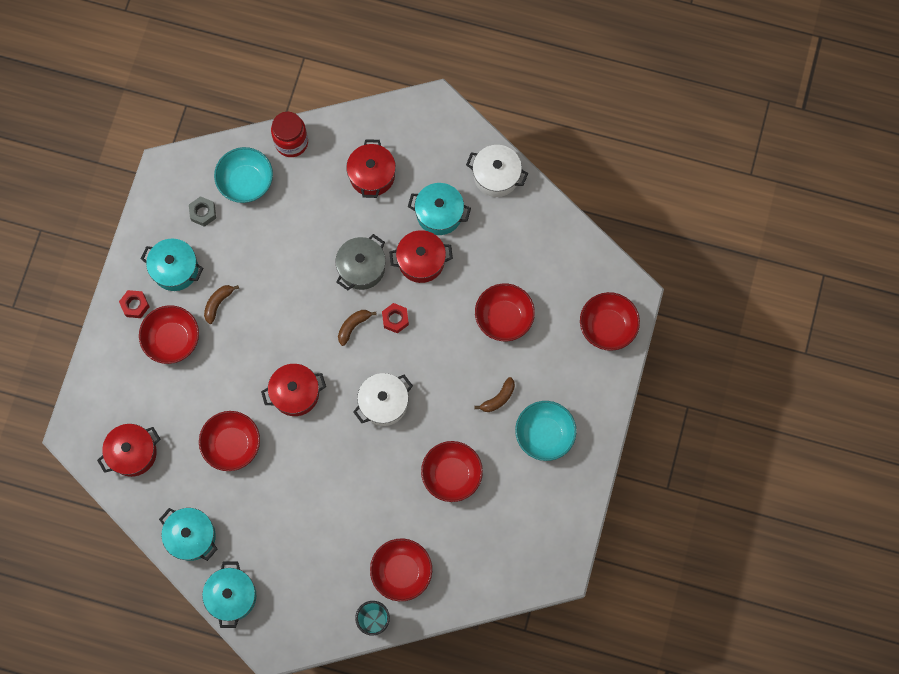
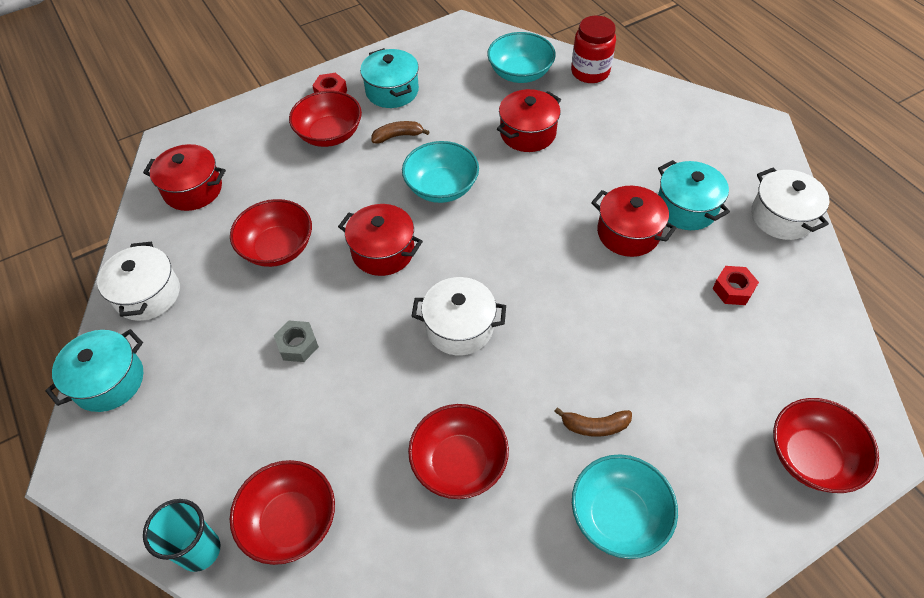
camera: 45 degrees right, 20 degrees down
turquoise pot [159,508,217,561] -> white pot [97,242,180,321]
grey nut [189,196,216,227] -> grey nut moved to [274,320,319,362]
grey pot [335,234,386,290] -> none
brown banana [338,310,377,346] -> none
red pot [346,139,396,198] -> red pot moved to [497,89,561,152]
red nut [382,303,409,333] -> red nut moved to [712,266,759,305]
red bowl [475,283,535,341] -> none
none -> turquoise bowl [402,141,479,203]

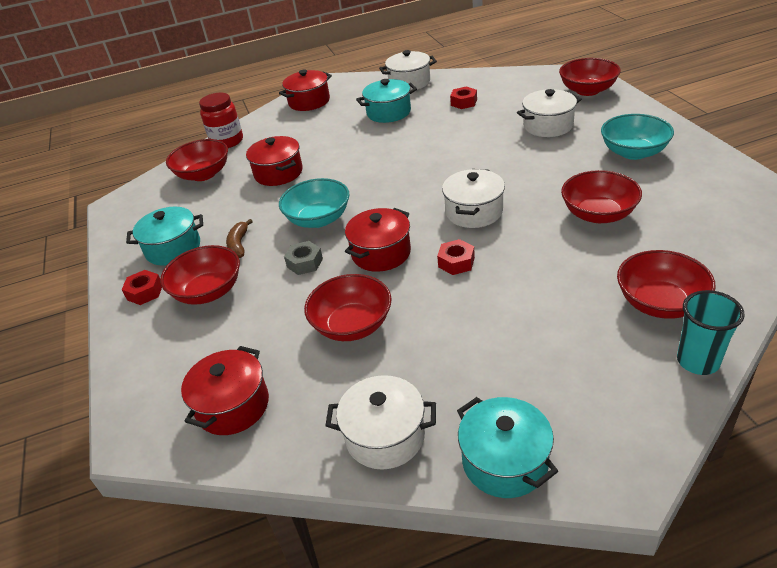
camera: 75 degrees left, 15 degrees down
grey nut [274,320,319,362] -> grey nut moved to [284,241,323,275]
turquoise bowl [487,32,556,83] -> red bowl [166,139,228,181]
brown banana [554,407,632,437] -> none
red pot [591,186,676,257] -> red pot moved to [279,70,332,111]
none -> red nut [437,239,475,275]
none -> white pot [517,89,581,137]

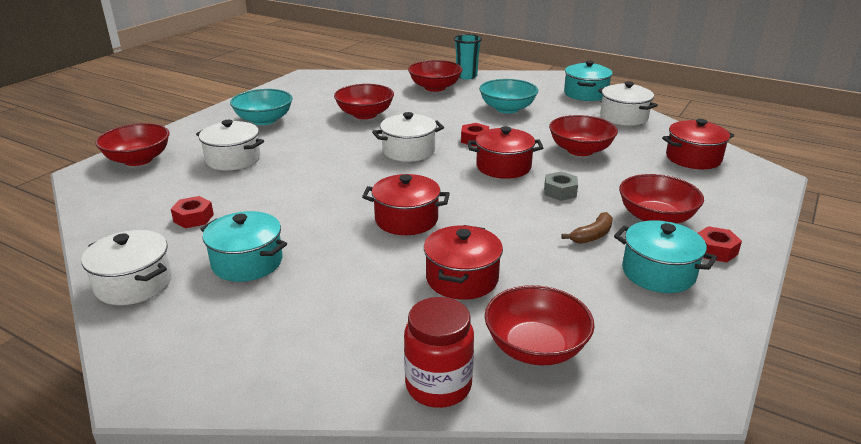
camera: 135 degrees left, 10 degrees down
red pot [279,70,332,111] -> red pot moved to [362,174,450,235]
turquoise bowl [279,178,349,228] -> turquoise bowl moved to [479,79,538,113]

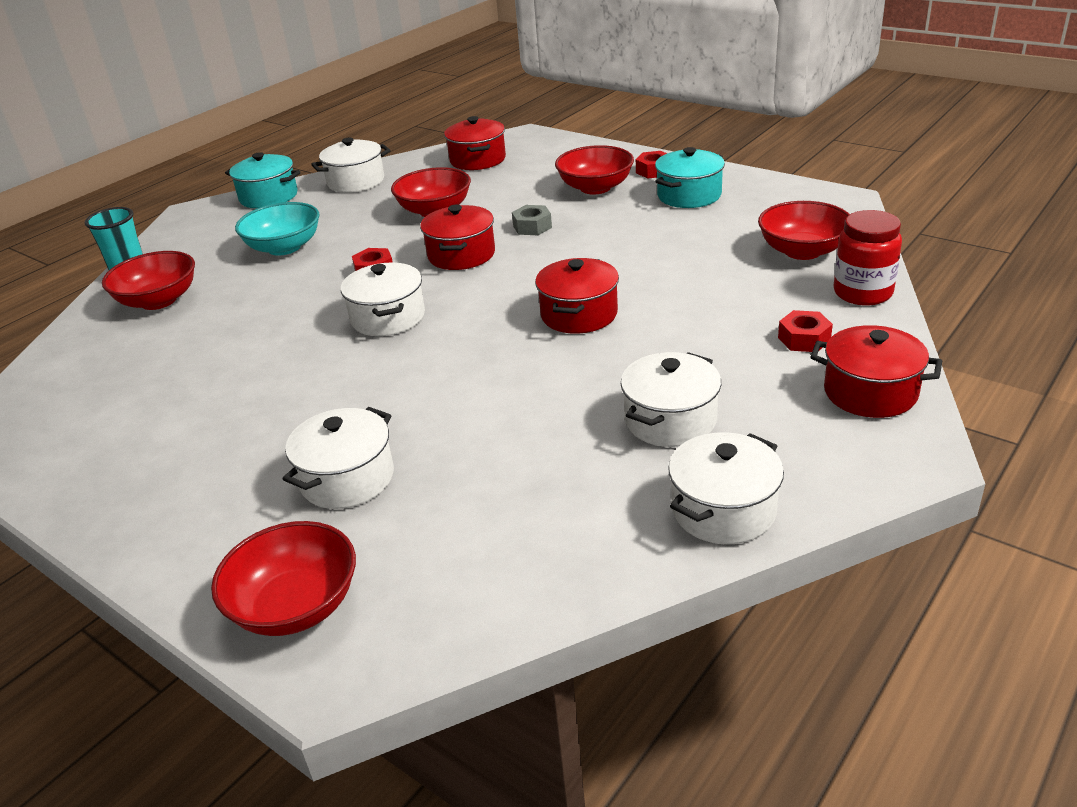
camera: 80 degrees left, 5 degrees up
red nut [171,196,214,228] -> red nut moved to [778,310,833,352]
turquoise pot [200,211,287,282] -> white pot [621,352,721,447]
turquoise bowl [230,89,292,125] -> none
red bowl [334,84,394,119] -> none
red pot [424,225,503,300] -> red pot moved to [811,325,942,418]
brown banana [561,212,613,244] -> none

